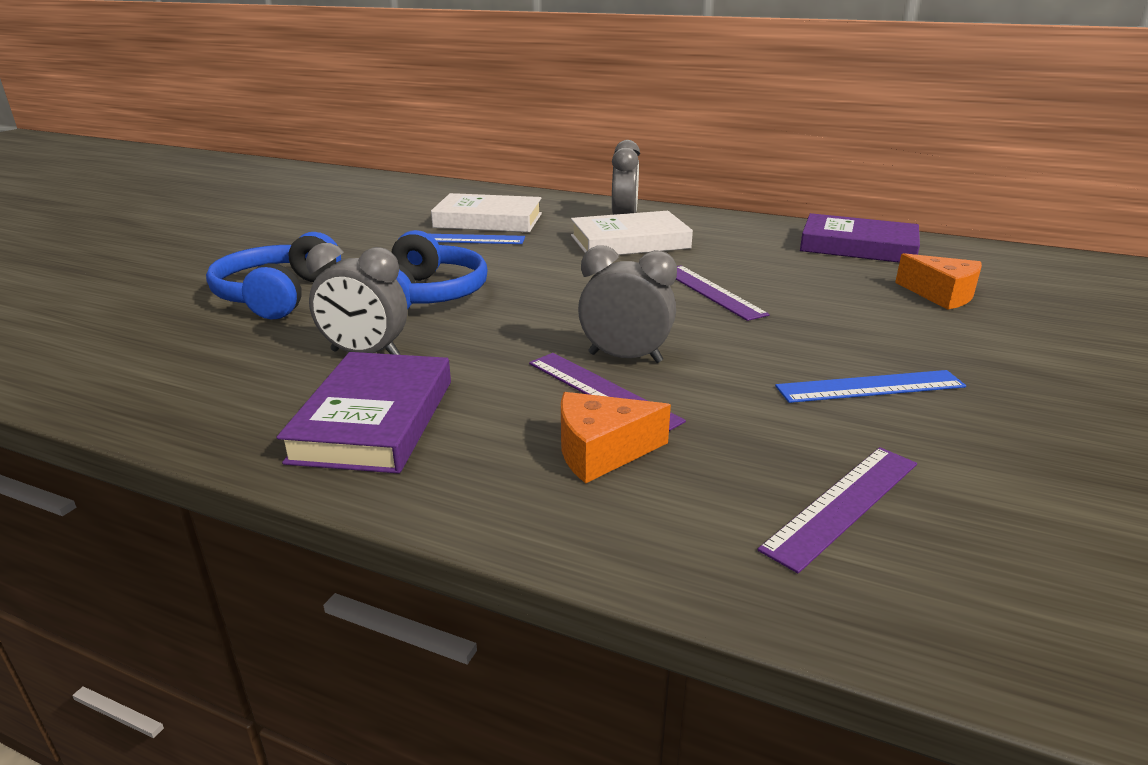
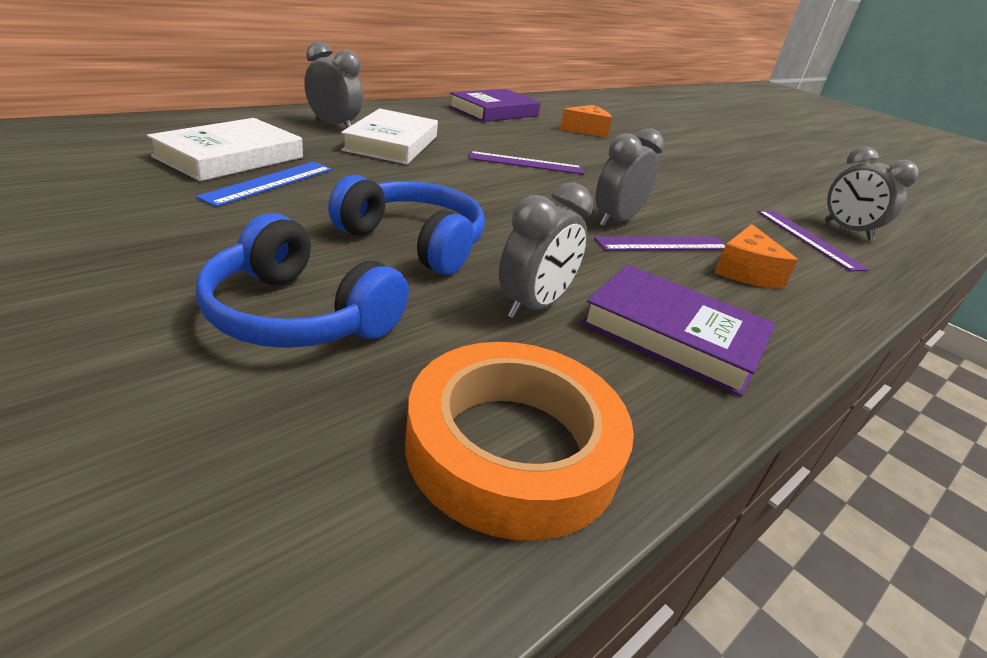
camera: 70 degrees left, 5 degrees up
blue ruler [775,370,966,403] -> none
none -> orange tape [405,342,634,541]
none -> grey clock [824,146,919,241]

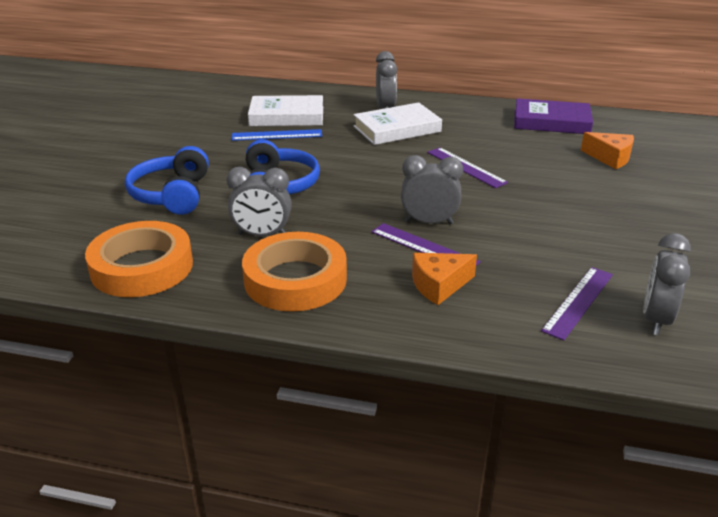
camera: 60 degrees right, 0 degrees up
purple book [581,265,776,397] -> orange tape [242,232,347,312]

